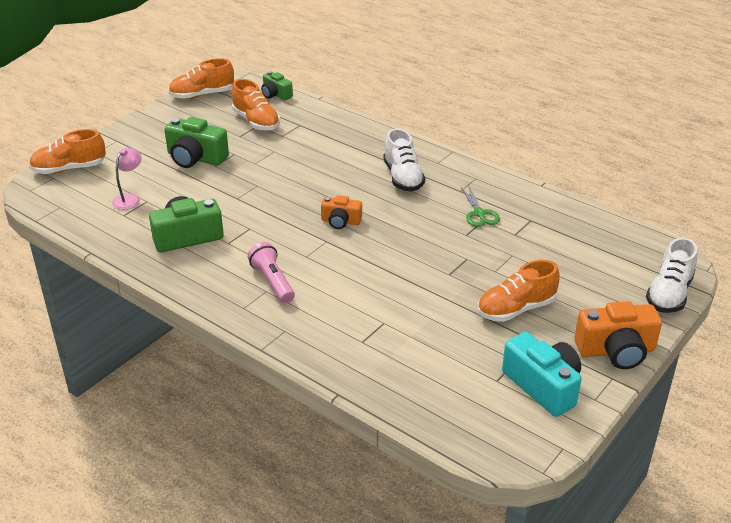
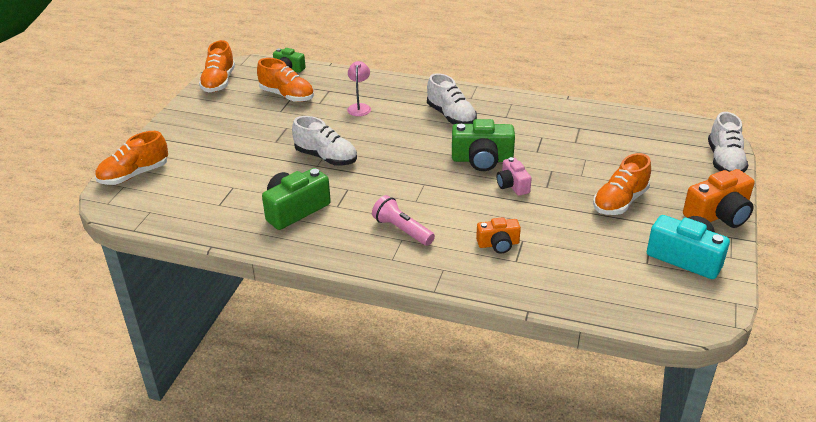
camera: 20 degrees left, 0 degrees up
pink lamp [112,148,142,210] -> pink lamp moved to [347,61,371,116]
green camera [164,117,229,168] -> green camera moved to [452,119,515,171]
orange shoe [168,58,234,99] -> orange shoe turned 45 degrees counterclockwise [199,40,235,92]
orange camera [321,195,362,229] -> orange camera moved to [476,217,521,253]
green scissors [461,185,500,227] -> none
none -> white shoe [292,116,357,166]
none -> pink camera [497,157,532,196]

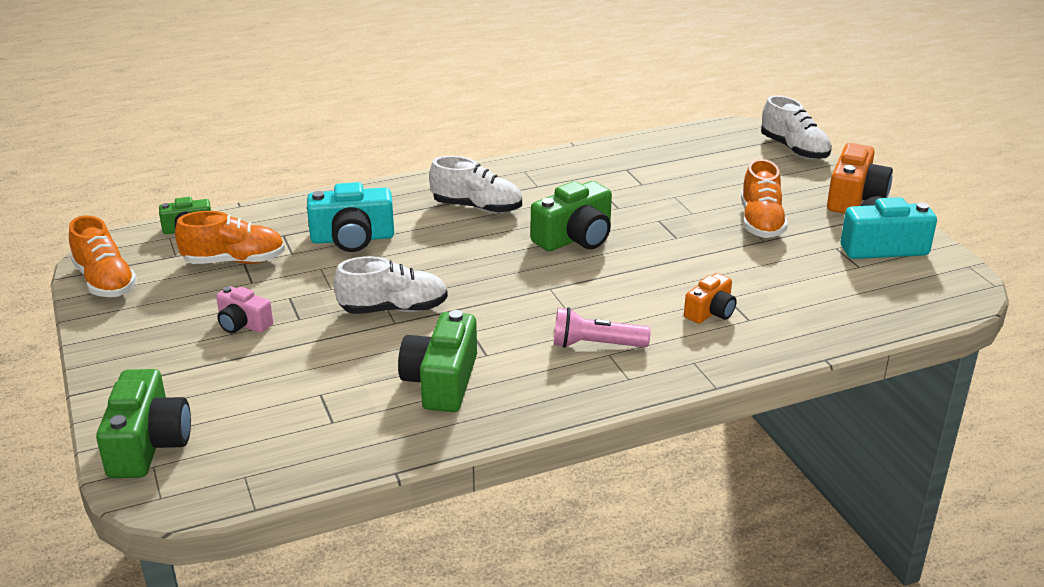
camera: 40 degrees left, 5 degrees down
orange shoe [95,131,168,185] -> green camera [96,369,191,478]
pink lamp [347,61,371,116] -> turquoise camera [307,182,394,252]
pink camera [497,157,532,196] -> pink camera moved to [216,286,273,333]

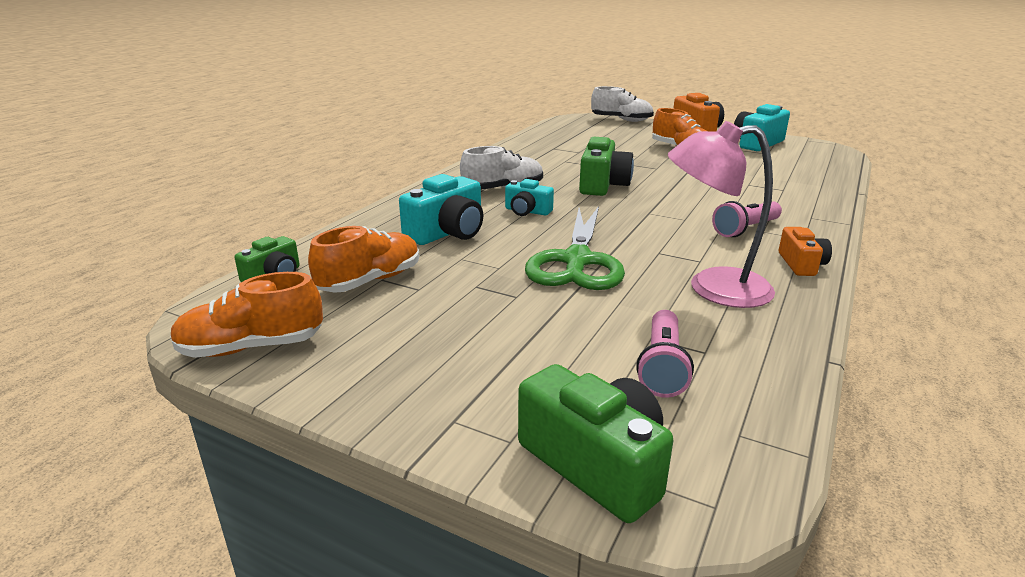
camera: 40 degrees left, 5 degrees down
orange shoe [69,216,137,297] -> orange shoe turned 150 degrees clockwise [170,272,323,358]
pink camera [216,286,273,333] -> none
white shoe [334,256,448,314] -> green scissors [525,206,625,290]
green camera [398,310,477,412] -> pink lamp [668,121,775,308]
orange camera [684,273,737,324] -> orange camera moved to [779,227,832,276]
none -> turquoise camera [505,179,554,216]
none -> pink flashlight [636,310,694,398]

